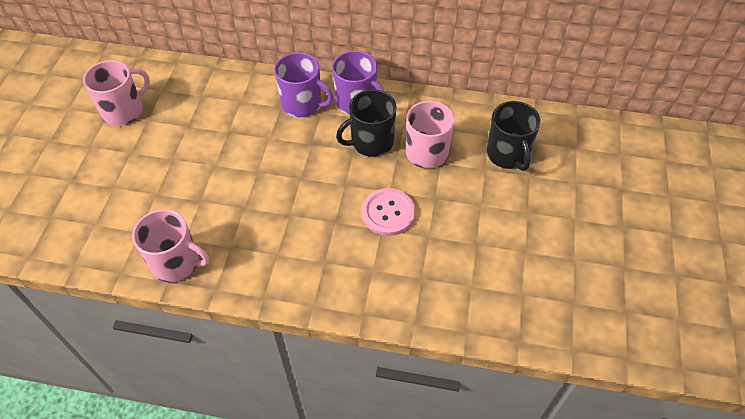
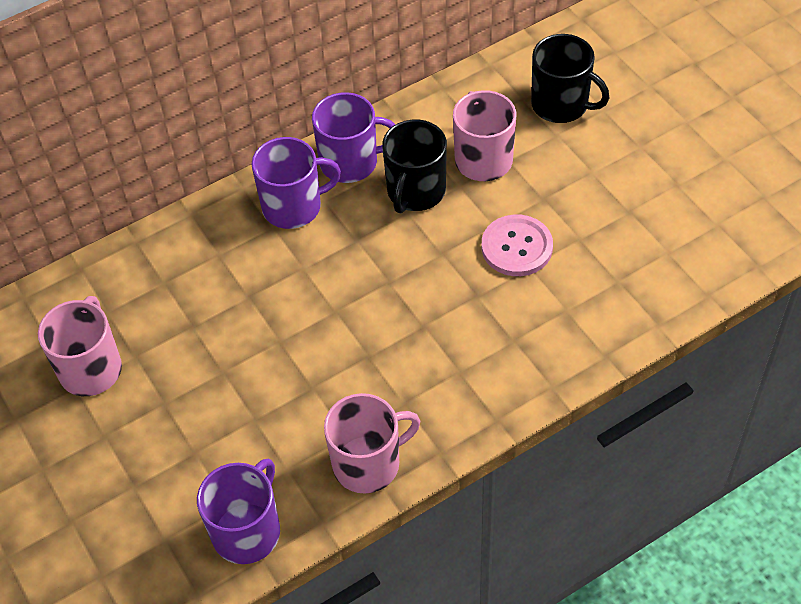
camera: 40 degrees left, 0 degrees up
none -> purple mug [197,459,280,564]

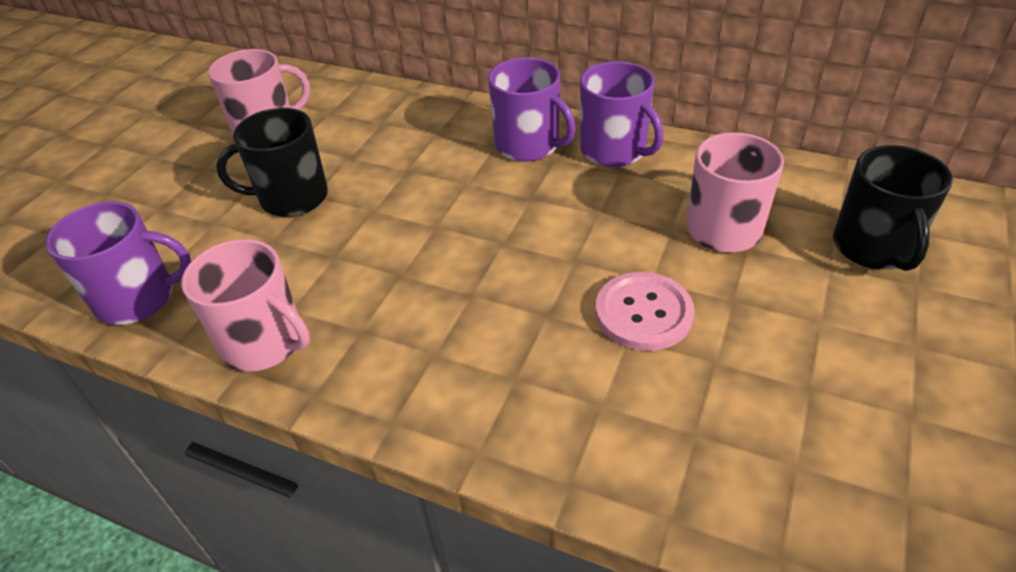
camera: 55 degrees right, 10 degrees down
black mug [382,120,447,213] -> black mug moved to [216,108,328,217]

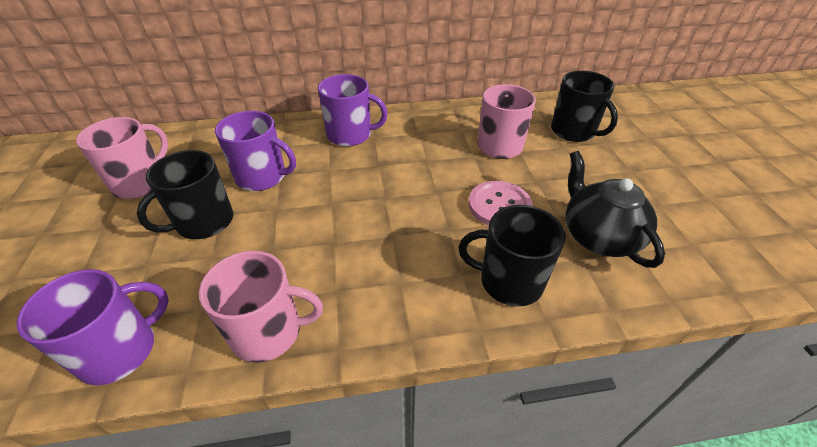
camera: 35 degrees left, 0 degrees up
purple mug [580,61,664,167] -> purple mug moved to [215,111,296,191]
none -> black mug [458,205,566,306]
none -> black teapot [565,151,665,268]

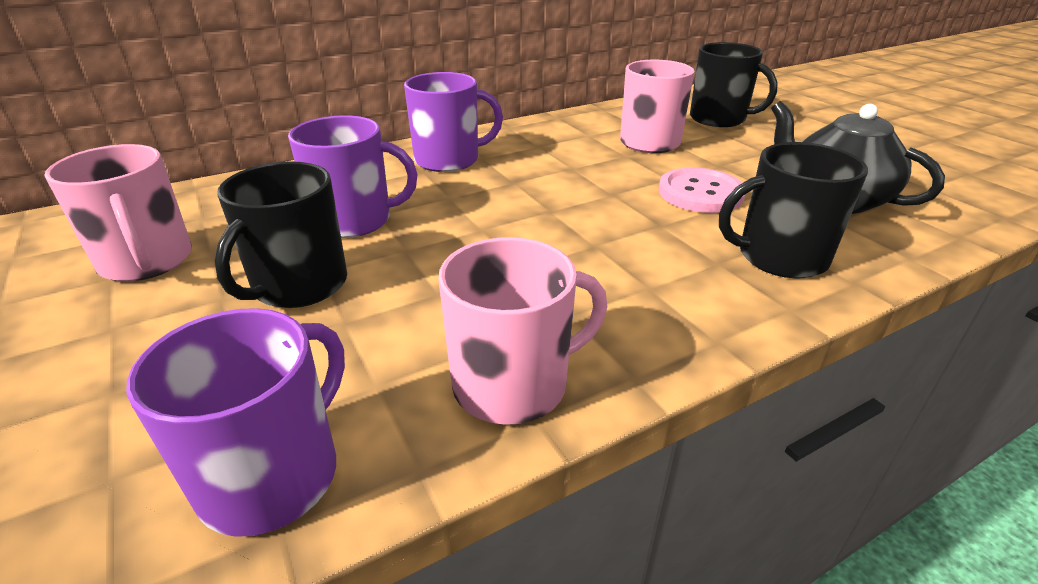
camera: 20 degrees left, 10 degrees down
pink mug [76,117,168,199] -> pink mug turned 135 degrees clockwise [45,144,192,282]

